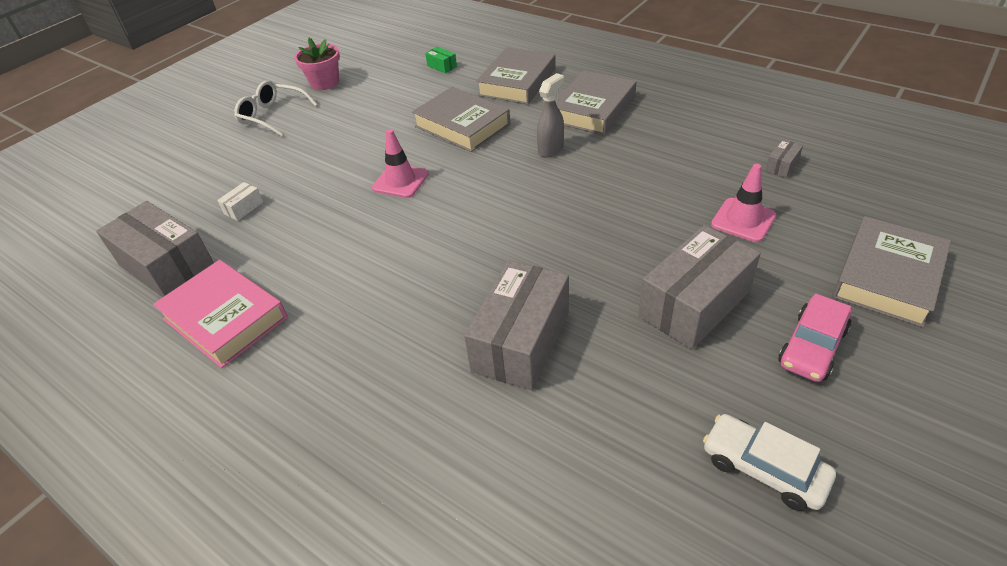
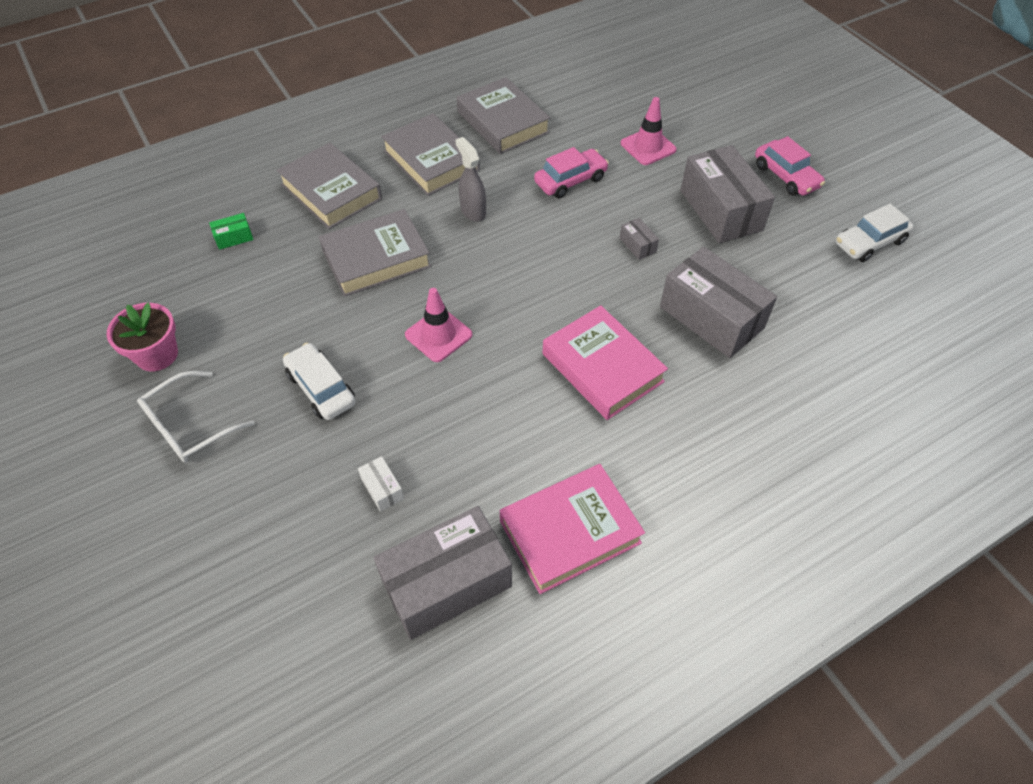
camera: 70 degrees left, 10 degrees up
grey box [765,139,803,178] -> grey box moved to [620,218,659,260]
grey book [833,216,951,328] -> grey book moved to [457,77,550,154]
none -> white car [283,343,356,420]
none -> pink car [534,147,609,198]
none -> pink book [543,305,668,420]

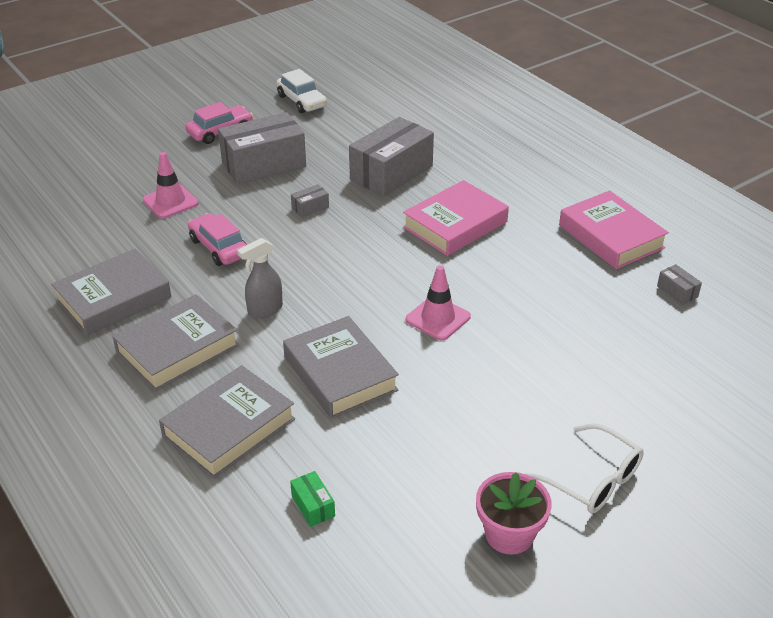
camera: 95 degrees left, 15 degrees down
white car [283,343,356,420] -> none
white box [358,456,404,512] -> none
grey box [374,506,512,640] -> grey box [657,264,702,305], size x0.41

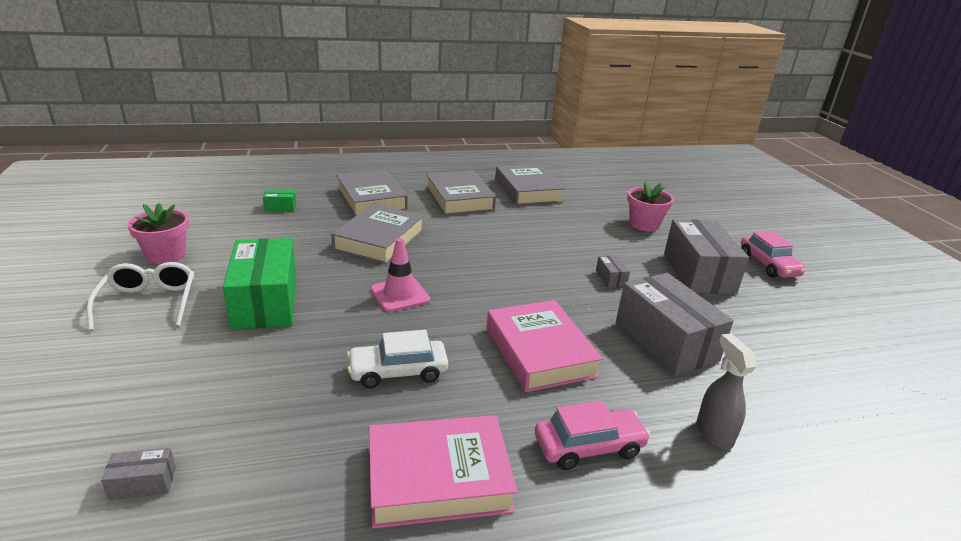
camera: 110 degrees right, 10 degrees down
pink traffic cone [143,152,199,218] -> pink flower pot [627,182,674,232]
pink car [188,213,247,266] -> pink car moved to [535,401,650,470]
grey spray bottle [237,238,283,318] -> grey spray bottle moved to [697,333,757,450]
white car [276,69,327,113] -> white car moved to [347,330,448,388]
grey book [283,316,399,419] -> grey book turned 60 degrees counterclockwise [331,203,424,264]
white glasses [525,423,644,513] -> white glasses turned 105 degrees clockwise [87,262,194,331]
grey box [657,264,702,305] -> grey box moved to [101,448,176,500]
none -> green box [223,238,296,330]

